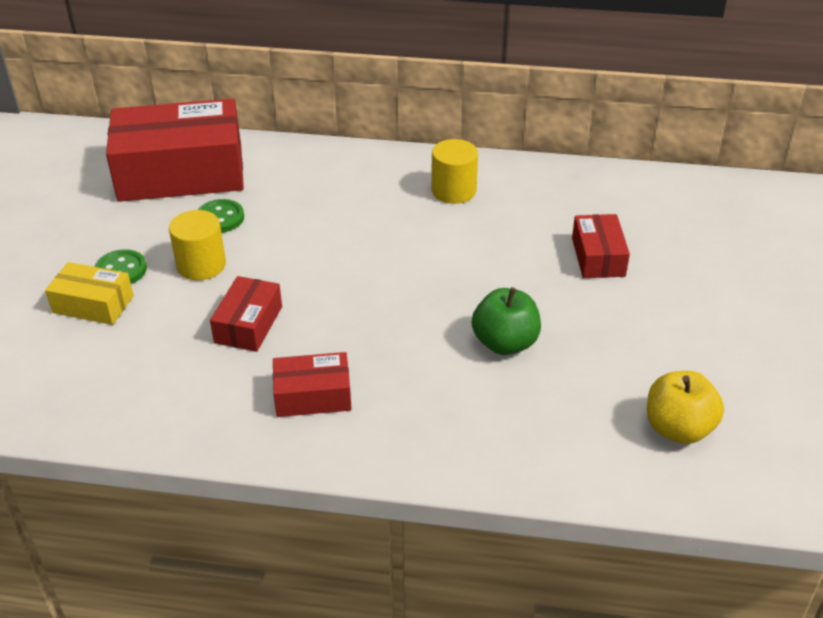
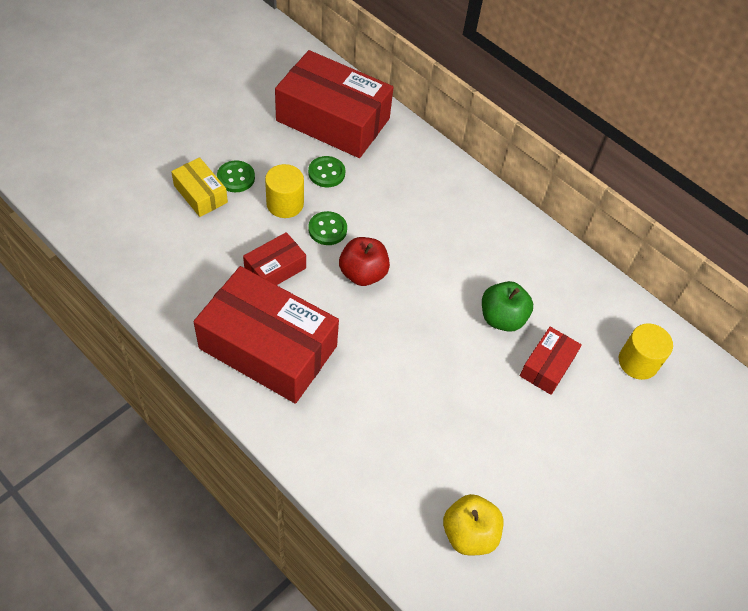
camera: 30 degrees right, 15 degrees up
red box [273,352,352,417] -> red box [194,266,339,404], size x2.11
yellow cylinder [431,139,478,204] -> yellow cylinder moved to [619,323,673,380]
green apple [472,287,541,355] -> green apple moved to [482,281,533,332]
none -> green button [308,211,347,245]
none -> red apple [339,237,390,286]

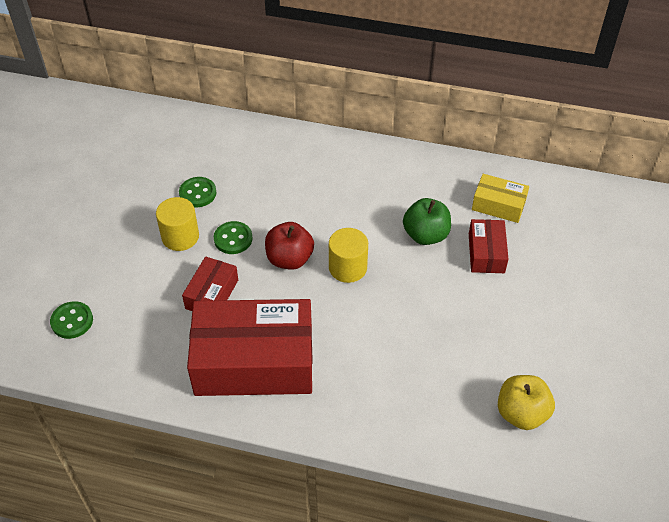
camera: 25 degrees left, 5 degrees down
yellow box [171,157,228,217] -> yellow box moved to [472,174,529,223]
green button [217,161,255,192] -> green button moved to [50,301,93,339]
red box [275,50,394,158] -> none
yellow cylinder [619,323,673,380] -> yellow cylinder moved to [329,228,368,283]

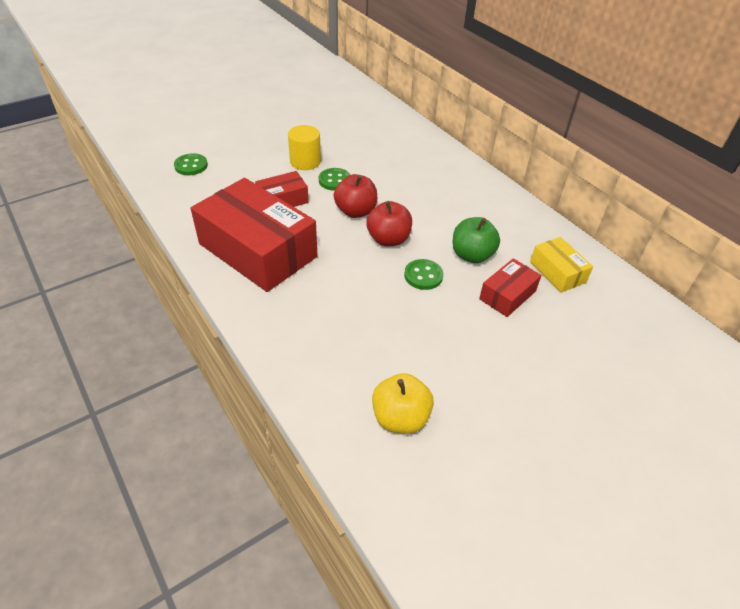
camera: 40 degrees right, 5 degrees down
green button [179,177,216,207] -> green button moved to [404,259,443,290]
yellow cylinder [329,228,368,283] -> red apple [366,201,412,247]

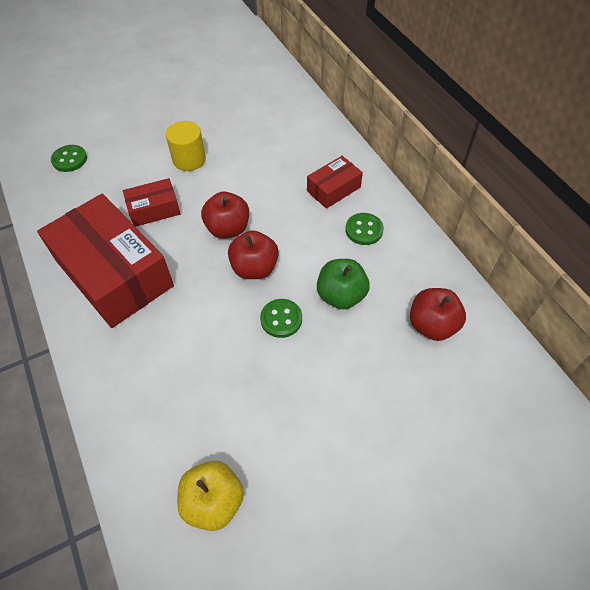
camera: 10 degrees right, 10 degrees up
green button [319,168,351,191] -> green button moved to [345,213,384,245]
red box [479,258,542,317] -> red box moved to [307,156,363,209]
yellow box [530,237,593,293] -> red apple [410,288,466,341]

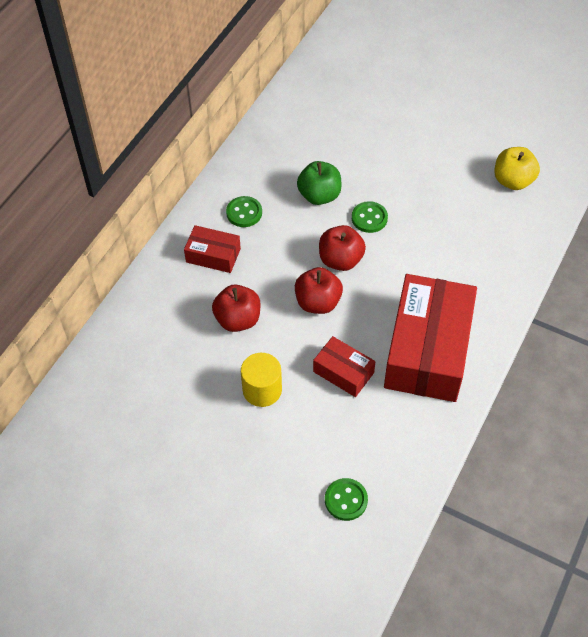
camera: 125 degrees left, 0 degrees up
red apple [410,288,466,341] -> red apple moved to [212,285,261,332]

